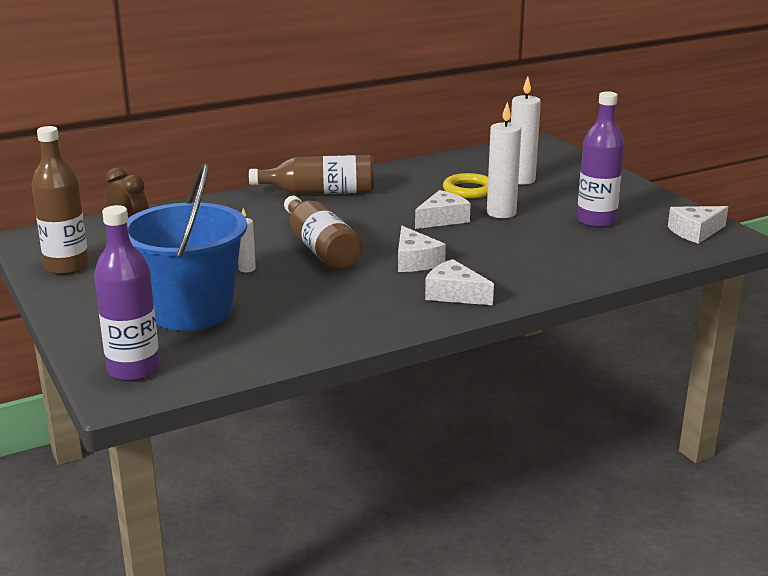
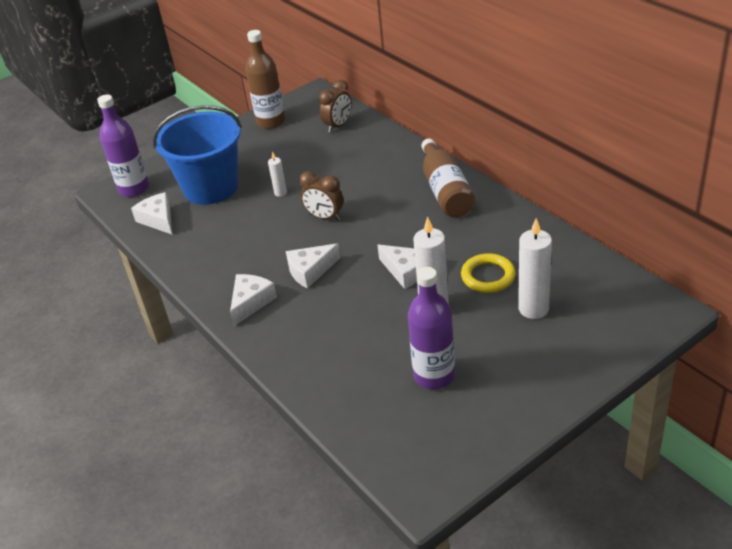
camera: 85 degrees right, 15 degrees up
brown bottle [284,196,362,270] -> brown clock [299,171,343,221]
white cheese [668,206,728,244] -> white cheese moved to [131,192,172,234]

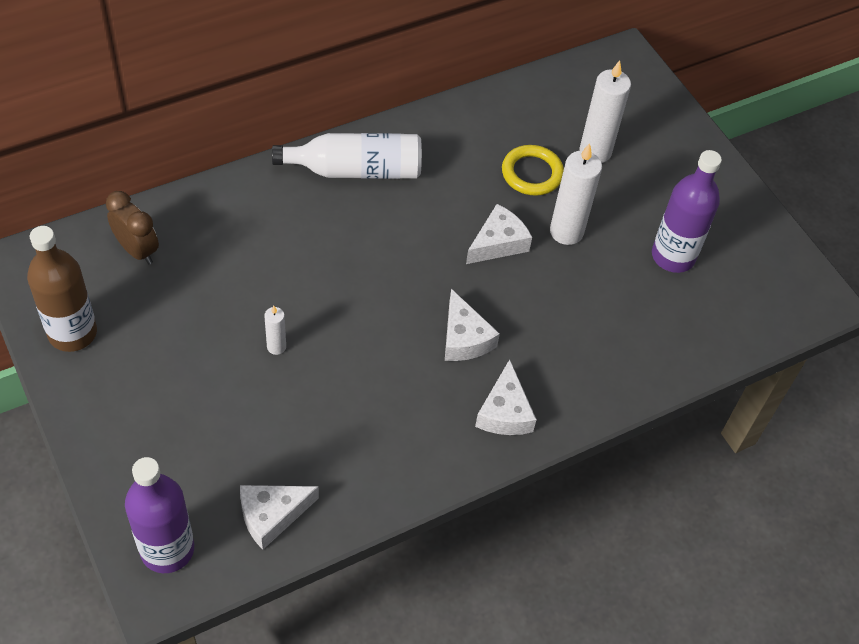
camera: 90 degrees left, 15 degrees up
blue bucket [153,105,242,205] -> none
white cheese [230,274,277,326] -> white cheese turned 120 degrees counterclockwise [475,359,537,435]
brown clock [299,171,343,221] -> none
brown bottle [421,139,475,217] -> white bottle [272,133,422,179]

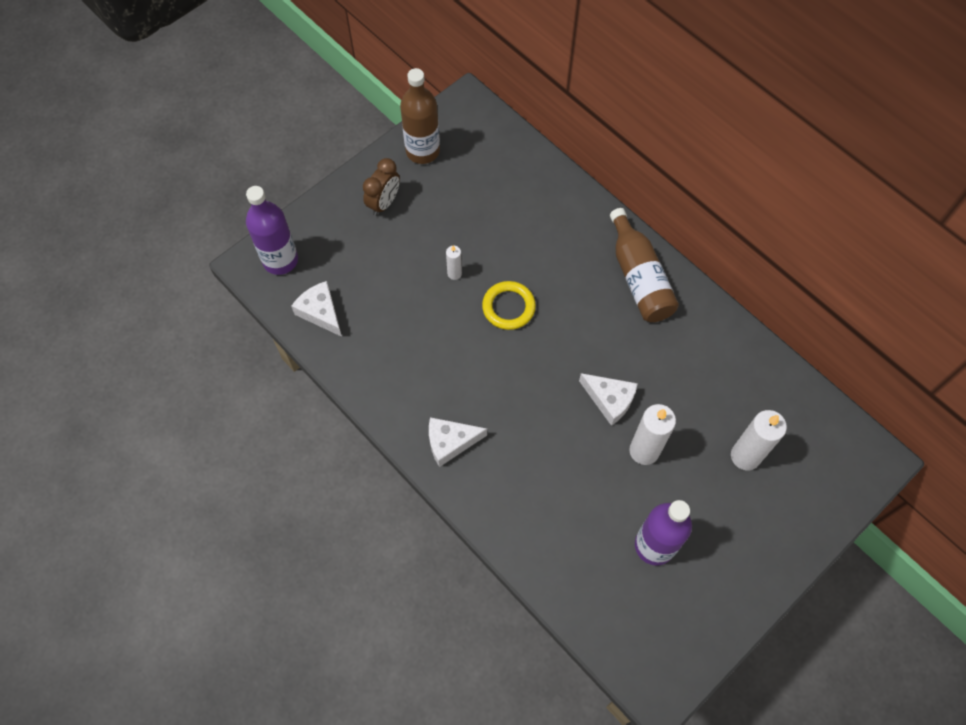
camera: 80 degrees right, 10 degrees up
brown clock [106,191,159,264] -> brown clock moved to [363,158,400,216]
white bottle [272,133,422,179] -> brown bottle [610,208,679,322]
white cheese [445,289,500,361] -> none
yellow ring [502,145,564,196] -> yellow ring moved to [482,281,536,330]

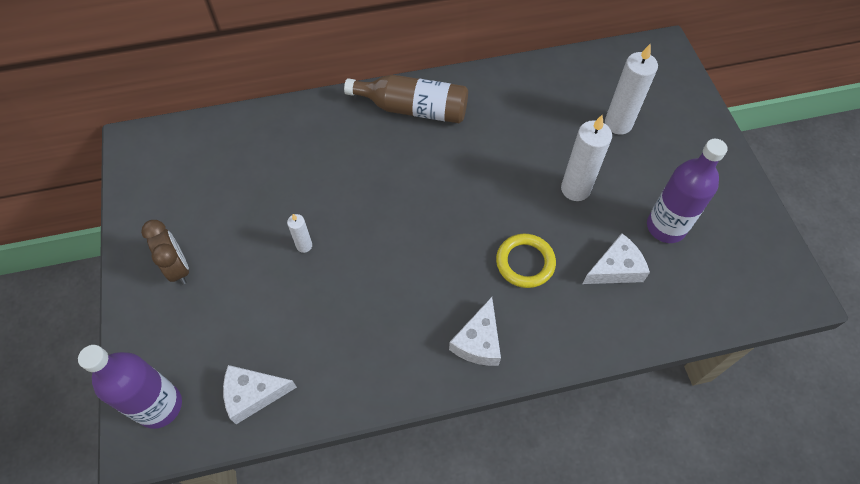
camera: 60 degrees left, 5 degrees down
brown bottle [400,68,440,164] -> none
yellow ring [482,281,536,330] -> yellow ring moved to [496,234,556,288]
white cheese [579,373,638,426] -> white cheese moved to [583,233,650,284]

